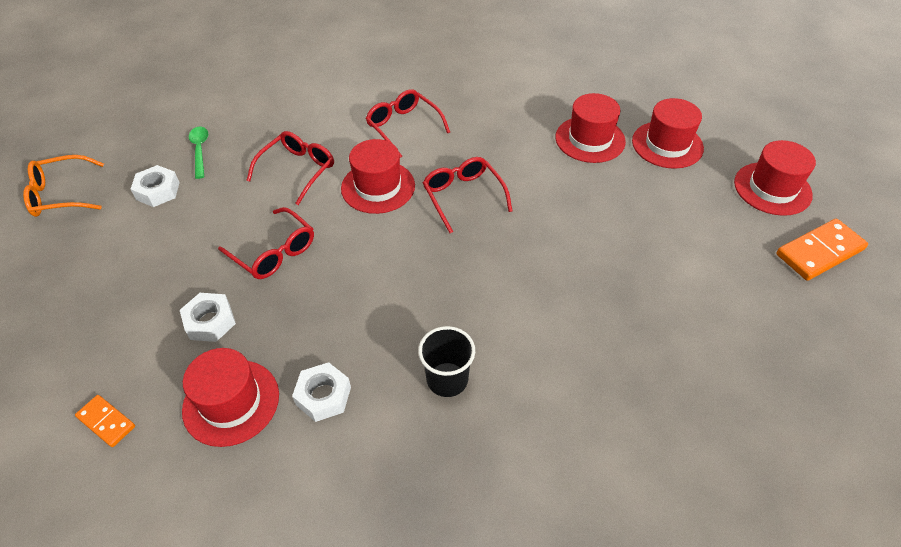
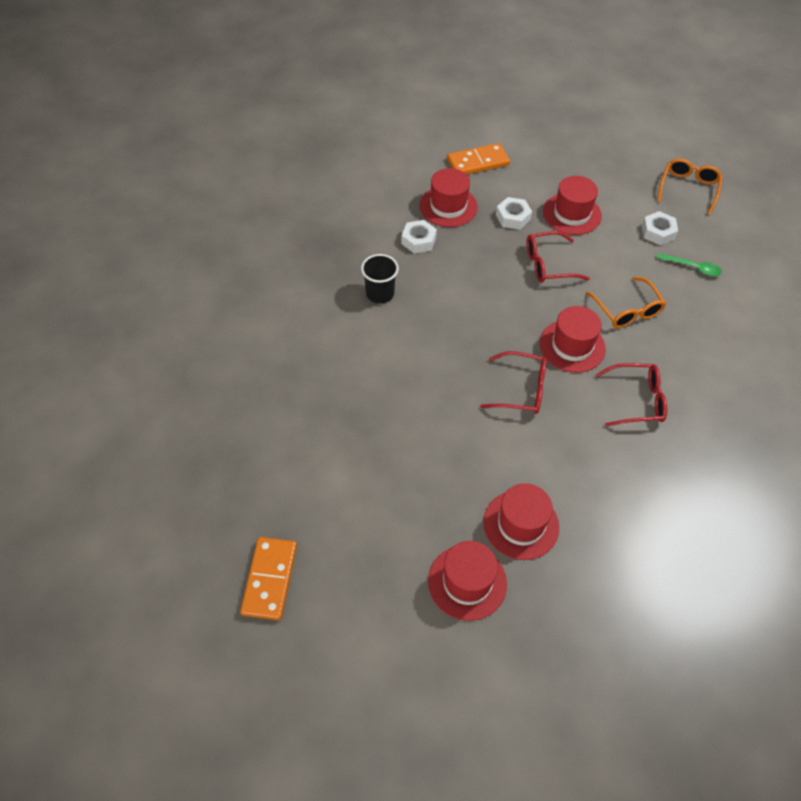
camera: 125 degrees right, 5 degrees up
orange domino [75,395,135,447] -> orange domino [447,143,510,175], size x1.73
red glasses [246,131,334,205] -> orange glasses [586,277,666,328]
red hat [734,140,816,216] -> red hat moved to [543,176,602,235]

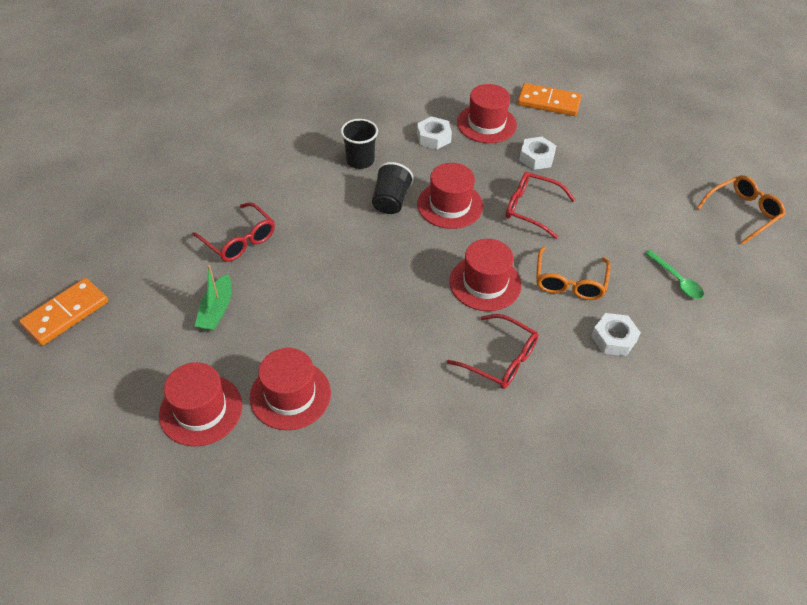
camera: 35 degrees right, 5 degrees down
red glasses [480,351,547,414] -> red glasses moved to [192,202,275,262]
red hat [543,176,602,235] -> red hat moved to [417,163,483,229]
white nut [642,211,678,246] -> white nut moved to [591,313,641,356]
none -> green boat [195,265,231,331]
none -> black cup [372,162,414,214]

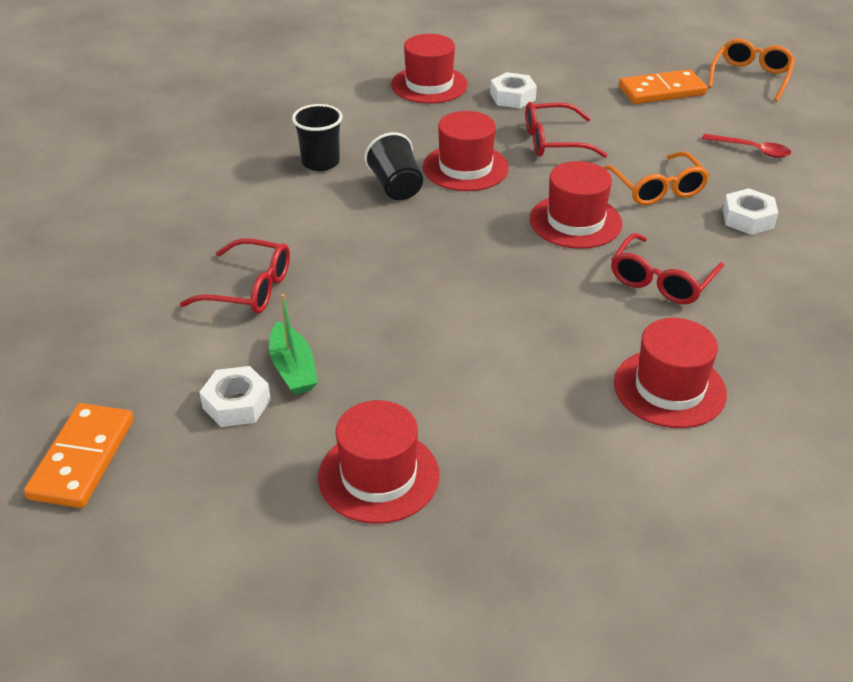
camera: 30 degrees left, 10 degrees down
red hat [250,348,331,430] -> red hat moved to [614,318,727,428]
white nut [417,116,452,149] -> white nut moved to [200,366,271,427]
red glasses [447,314,538,389] -> red glasses turned 120 degrees clockwise [611,233,724,304]
orange domino [517,83,582,116] -> orange domino moved to [619,69,707,104]
green spoon [645,250,704,299] -> red spoon [702,134,791,158]

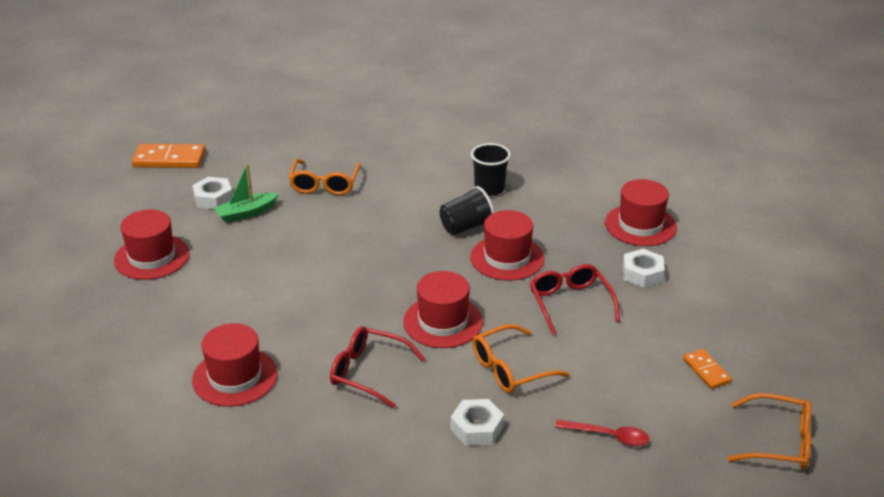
camera: 80 degrees right, 5 degrees down
red glasses [180,238,290,314] -> orange glasses [289,159,361,195]
orange domino [619,69,707,104] -> orange domino [683,349,732,389], size x0.58
red spoon [702,134,791,158] -> red spoon turned 90 degrees counterclockwise [555,420,649,446]

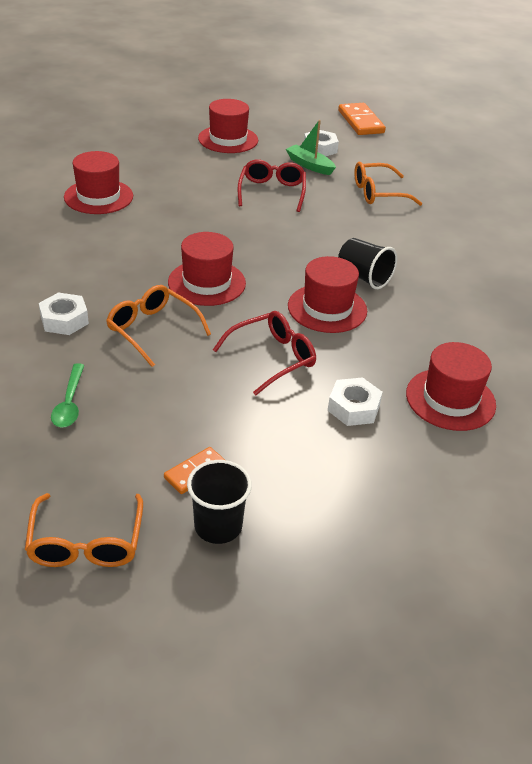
camera: 70 degrees right, 5 degrees up
red glasses [330,326,425,408] -> red glasses moved to [237,159,306,212]
black cup [471,143,511,196] -> black cup moved to [187,460,252,544]
red spoon [555,420,649,446] -> green spoon [51,363,85,428]

